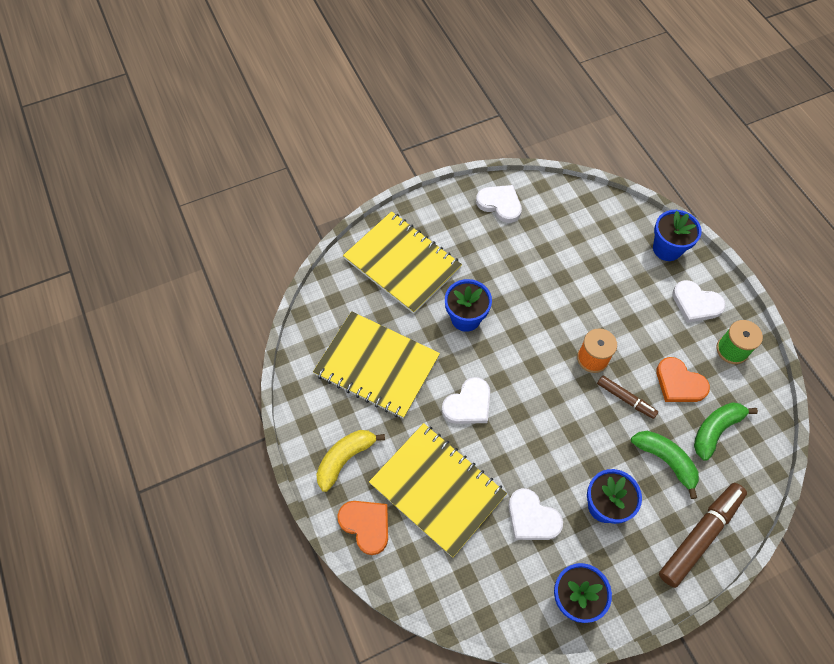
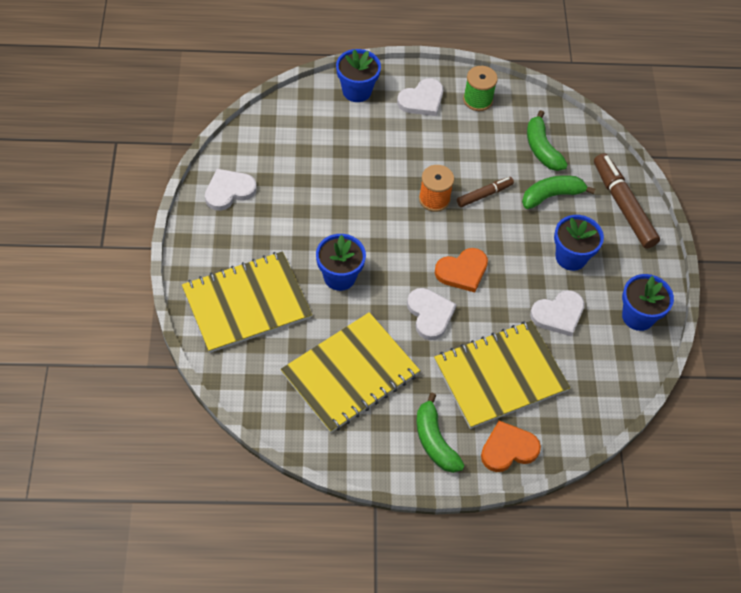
camera: 70 degrees left, 5 degrees down
yellow banana [316,430,385,492] -> green banana [416,393,465,473]
orange heart [656,357,710,402] -> orange heart moved to [435,248,488,293]

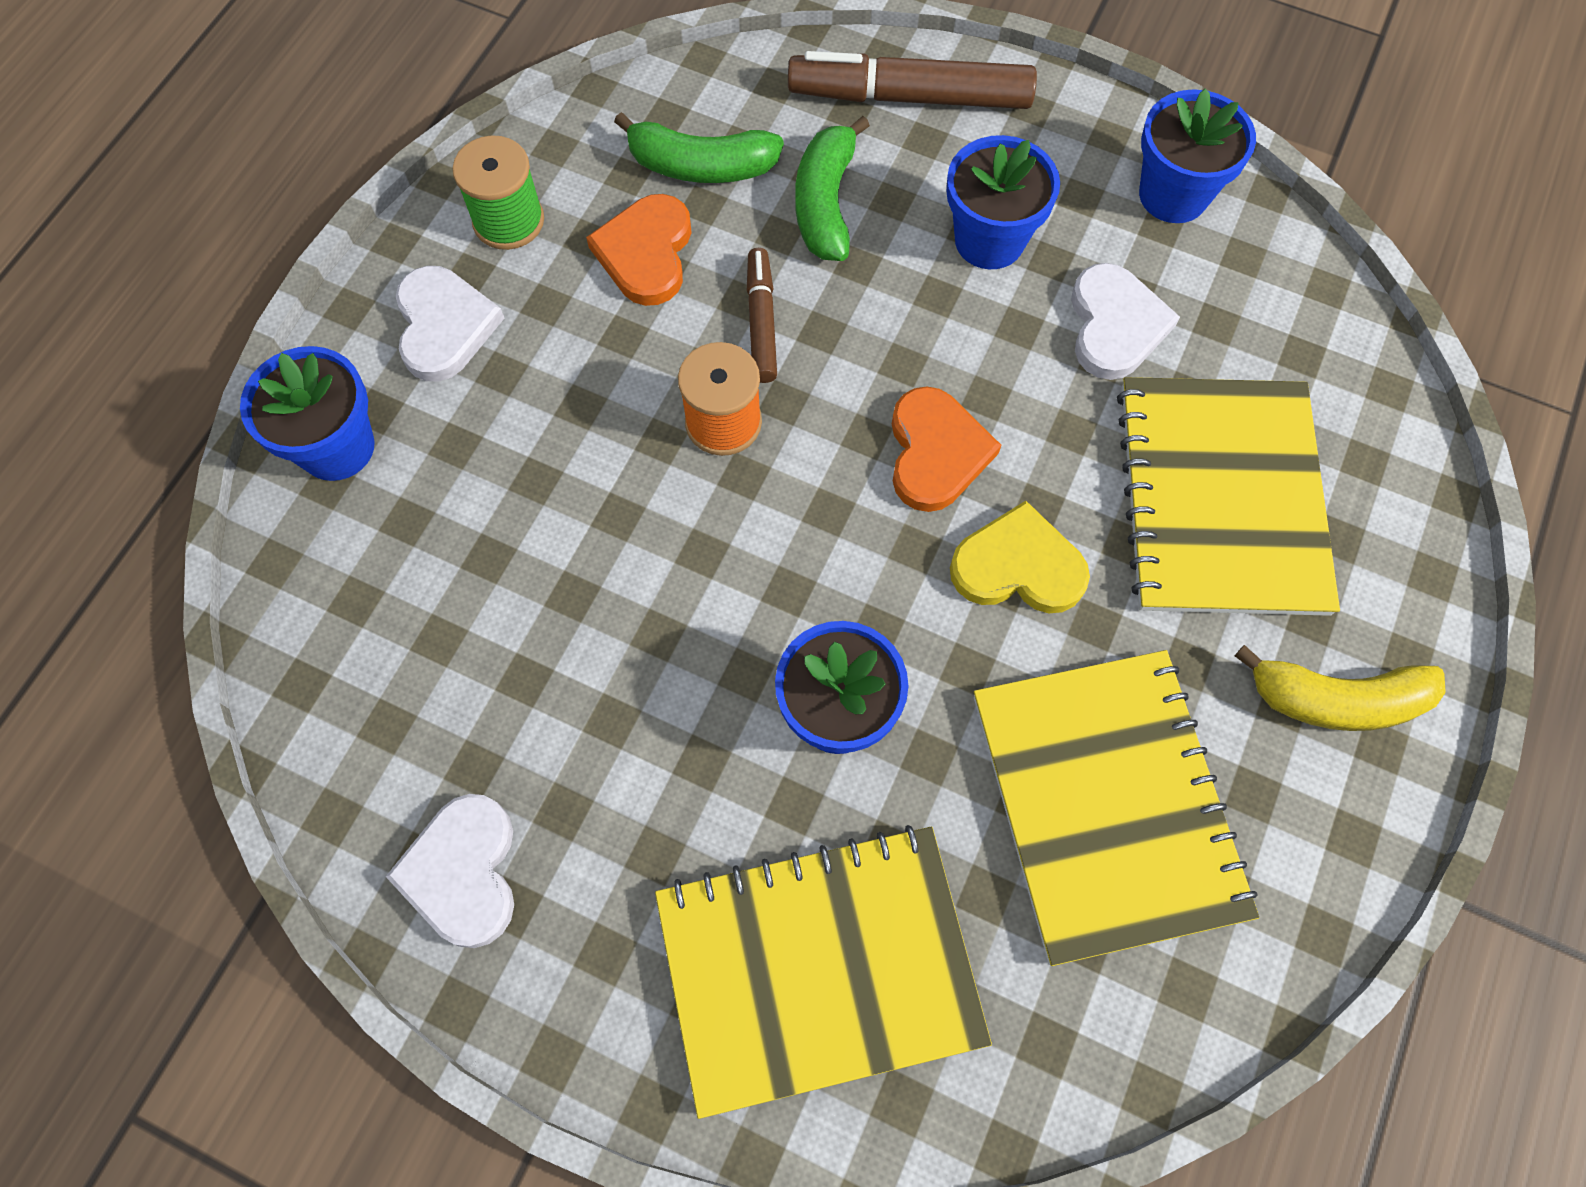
camera: 60 degrees left, 10 degrees up
yellow notebook [182,251,312,353] -> yellow notebook turned 75 degrees clockwise [655,825,992,1119]
white heart [407,288,457,340] -> yellow heart [950,501,1090,613]
green banana [416,393,465,473] -> yellow banana [1234,645,1446,731]
orange heart [481,421,541,472] -> orange heart moved to [586,194,692,306]

